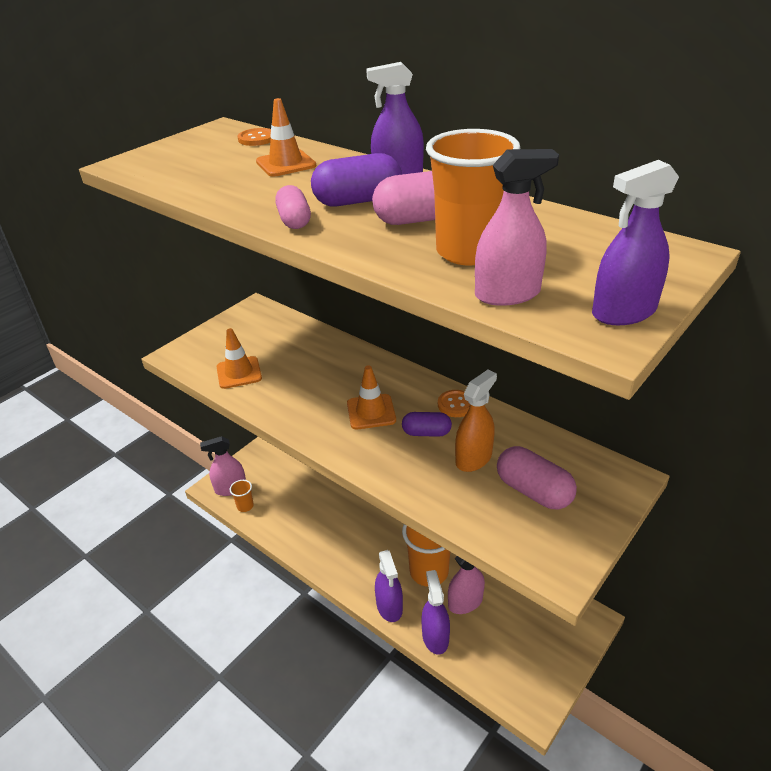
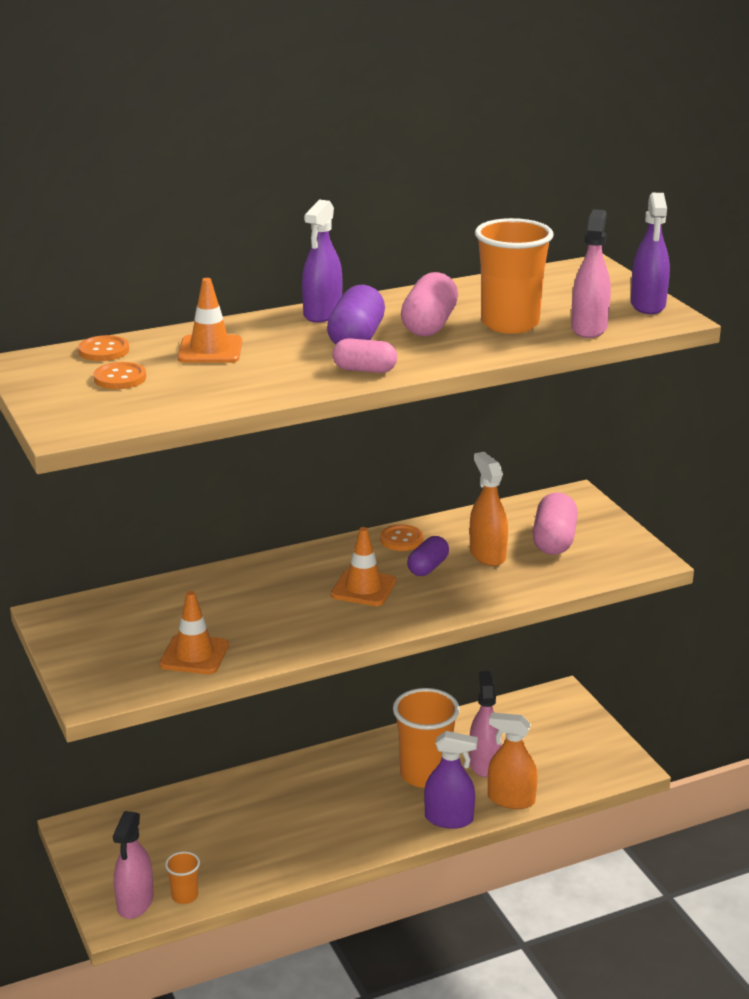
camera: 65 degrees left, 10 degrees down
purple spray bottle [422,570,450,655] -> orange spray bottle [488,713,538,809]
pink capsule [497,446,577,510] -> pink capsule turned 60 degrees counterclockwise [532,492,578,555]
none -> orange button [94,362,146,389]

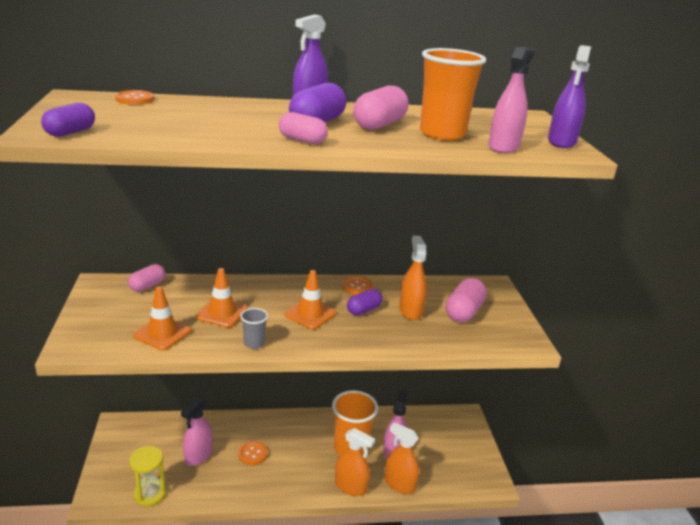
camera: 15 degrees right, 0 degrees up
orange button [94,362,146,389] -> orange button moved to [238,441,268,465]
pink spray bottle [113,811,154,919] -> pink spray bottle moved to [181,398,213,466]
orange cup [165,851,200,904] -> yellow hourglass [129,446,166,506]
orange traffic cone [178,278,242,363] -> orange traffic cone moved to [196,268,248,328]
purple spray bottle [424,731,478,829] -> orange spray bottle [335,428,375,496]
none -> purple capsule [41,103,95,137]
none -> pink capsule [128,264,166,292]
none -> grey cup [240,308,268,349]

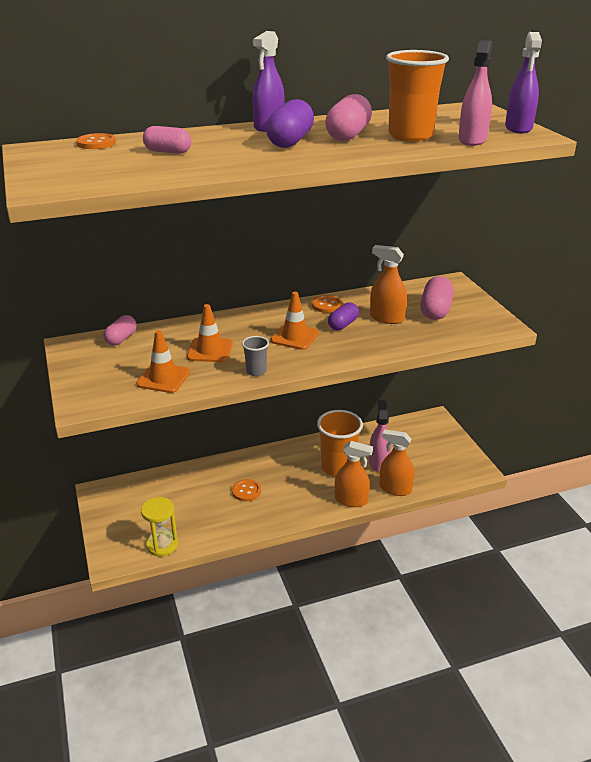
camera: 10 degrees left, 5 degrees up
purple capsule [41,103,95,137] -> none
pink spray bottle [181,398,213,466] -> none
pink capsule [279,112,328,144] -> pink capsule moved to [143,126,191,154]
orange spray bottle [399,236,427,320] -> orange spray bottle turned 45 degrees counterclockwise [370,245,407,324]

